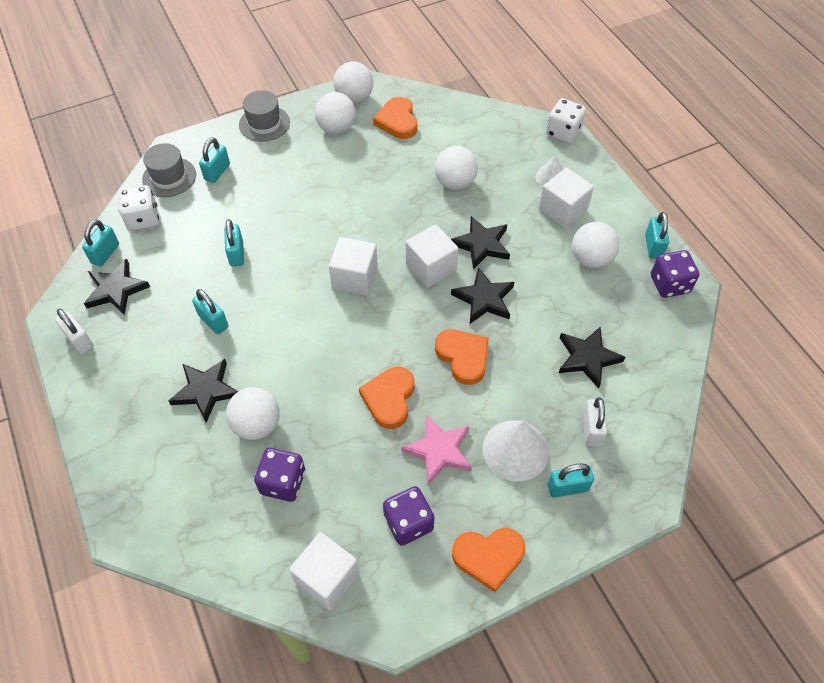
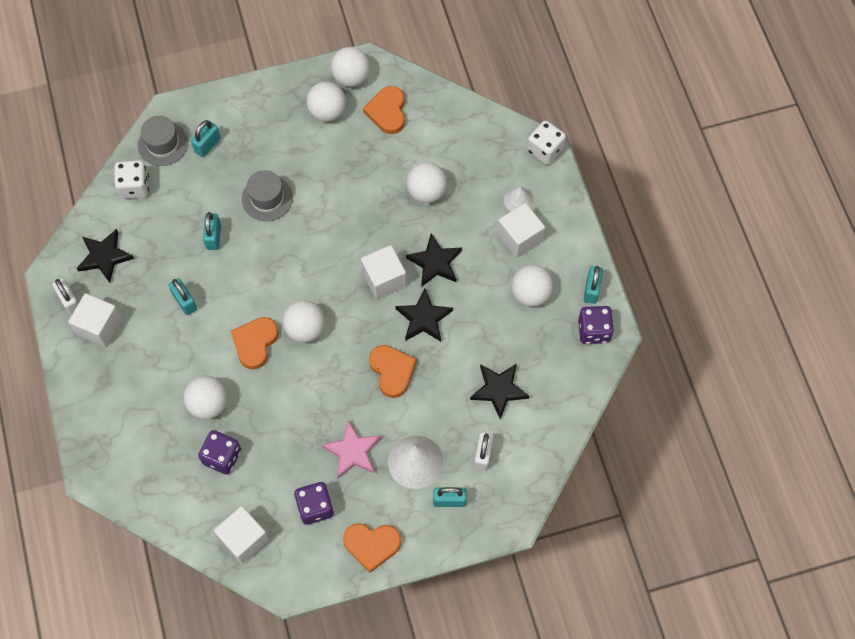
camera: 10 degrees right, 10 degrees up
turquoise padlock [82,220,119,266] -> none
black star [168,359,238,423] -> none
grey hat [239,90,290,142] -> grey hat moved to [242,170,293,221]
white cube [329,237,378,295] -> white cube moved to [68,293,122,347]
orange heart [359,367,414,429] -> orange heart moved to [231,317,279,369]
none -> white ball [282,300,325,343]

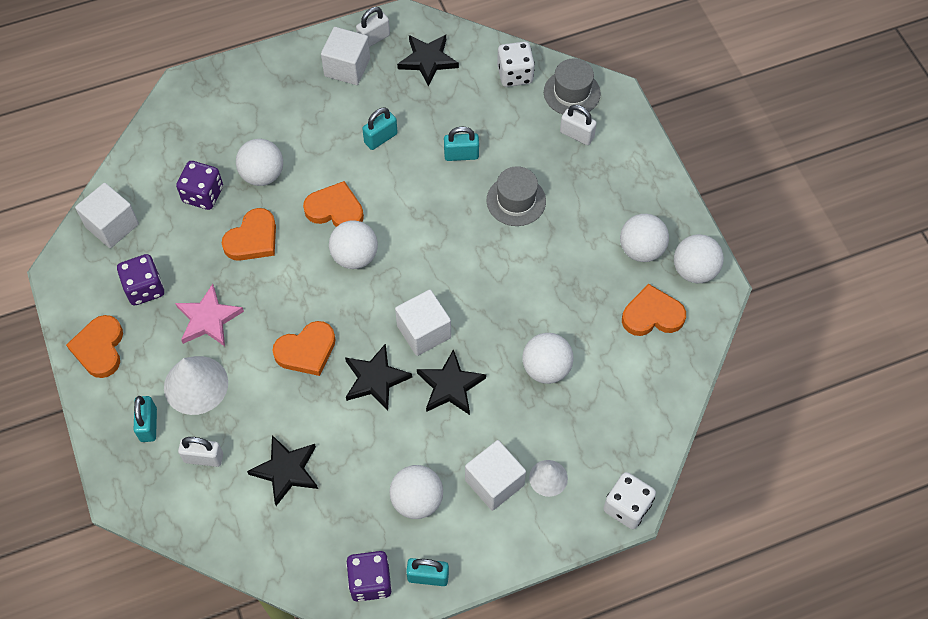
camera: 85 degrees right, 5 degrees down
turquoise padlock [191,120,221,157] -> white padlock [560,105,597,145]
none -> orange heart [222,208,276,261]

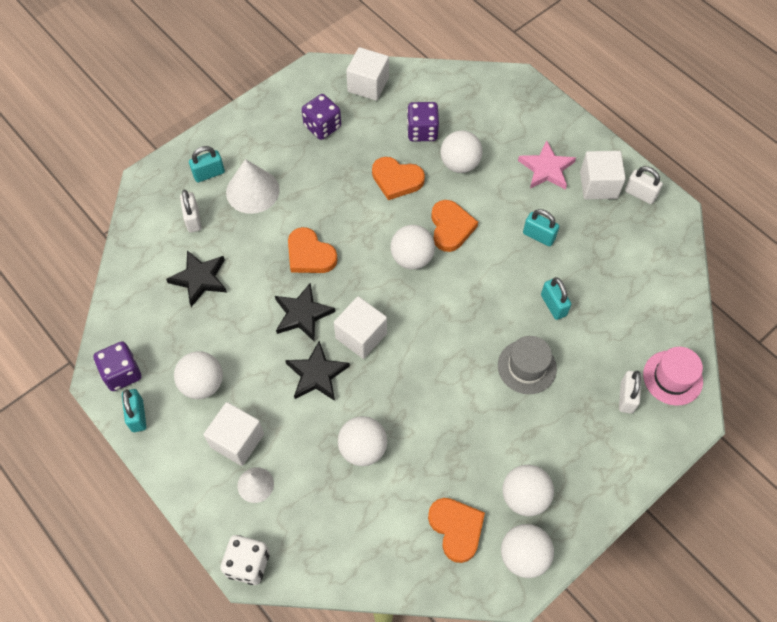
camera: 70 degrees right, 0 degrees up
orange heart [66,315,123,378] -> none
pink star [175,284,244,346] -> pink star moved to [518,140,576,190]
black star [397,35,459,87] -> none
white dice [497,41,535,87] -> none
grey hat [544,59,601,115] -> pink hat [643,347,703,406]

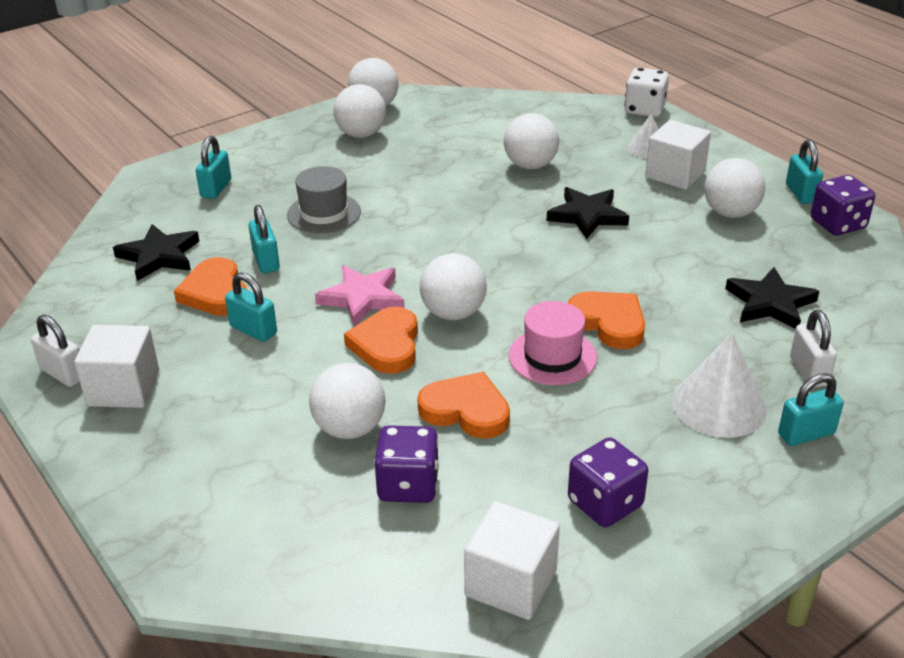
camera: 175 degrees left, 25 degrees down
black star [275,283,335,341] -> black star moved to [113,224,199,281]
white cube [334,296,387,359] -> none
orange heart [428,498,485,563] -> orange heart moved to [174,257,247,316]
pink star [518,140,576,190] -> pink star moved to [315,265,404,327]
white padlock [619,371,642,414] -> turquoise padlock [196,136,231,199]
pink hat [643,347,703,406] -> pink hat moved to [509,301,597,385]

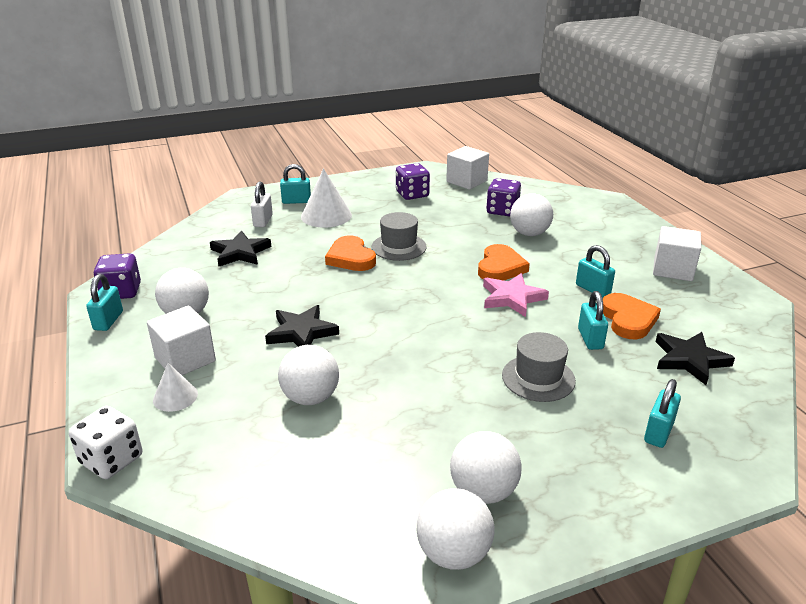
camera: 165 degrees left, 5 degrees down
white padlock [31,314,80,387] -> none
orange heart [417,372,510,439] -> none
white ball [419,253,487,320] -> none
pink hat [509,301,597,385] -> grey hat [372,212,427,261]

